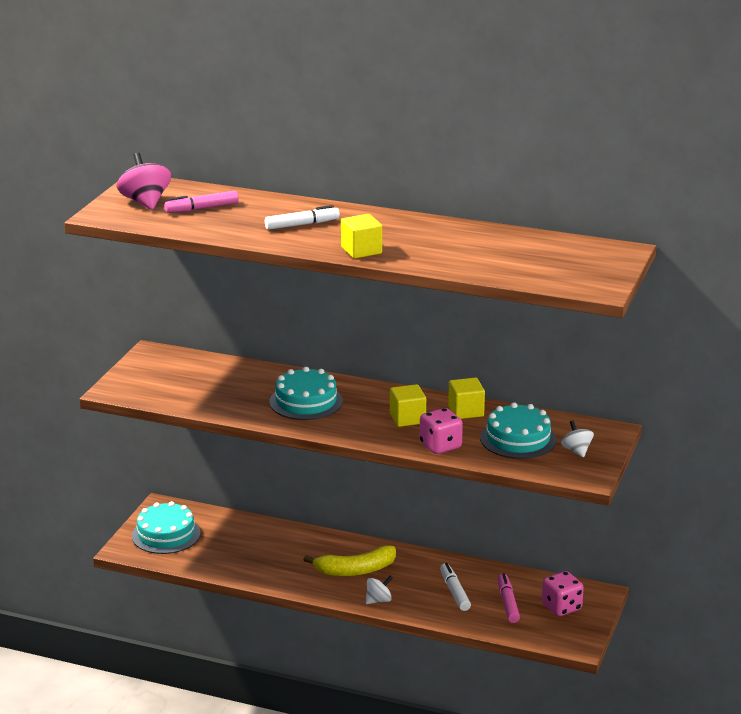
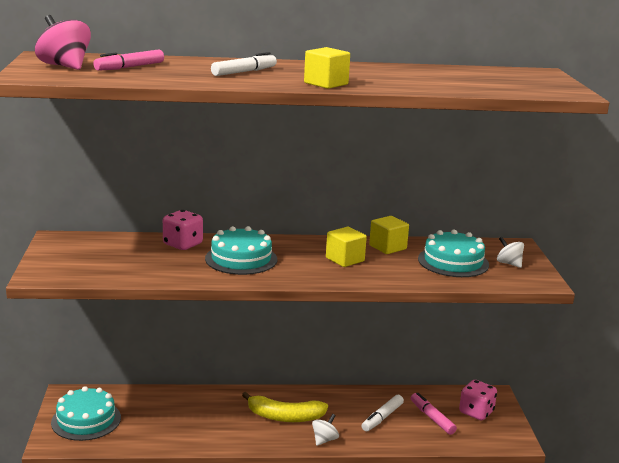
camera: 25 degrees left, 5 degrees down
yellow banana [303,545,396,576] -> yellow banana turned 45 degrees clockwise [242,392,328,422]
pink dice [420,408,463,454] -> pink dice moved to [163,210,203,250]
white marker [440,563,471,611] -> white marker turned 105 degrees counterclockwise [361,395,404,431]

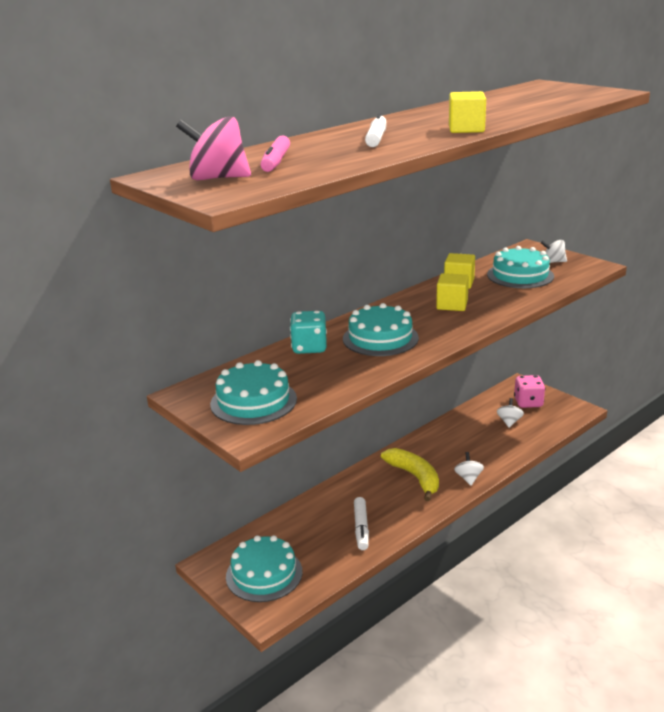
camera: 35 degrees left, 5 degrees up
pink dice [163,210,203,250] -> turquoise dice [290,311,327,354]
yellow banana [242,392,328,422] -> yellow banana turned 90 degrees counterclockwise [381,448,439,501]
white marker [361,395,404,431] -> white marker moved to [354,497,369,550]
pink marker [411,393,457,435] -> white spinning top [497,398,524,428]
none -> turquoise cake [210,360,297,425]

